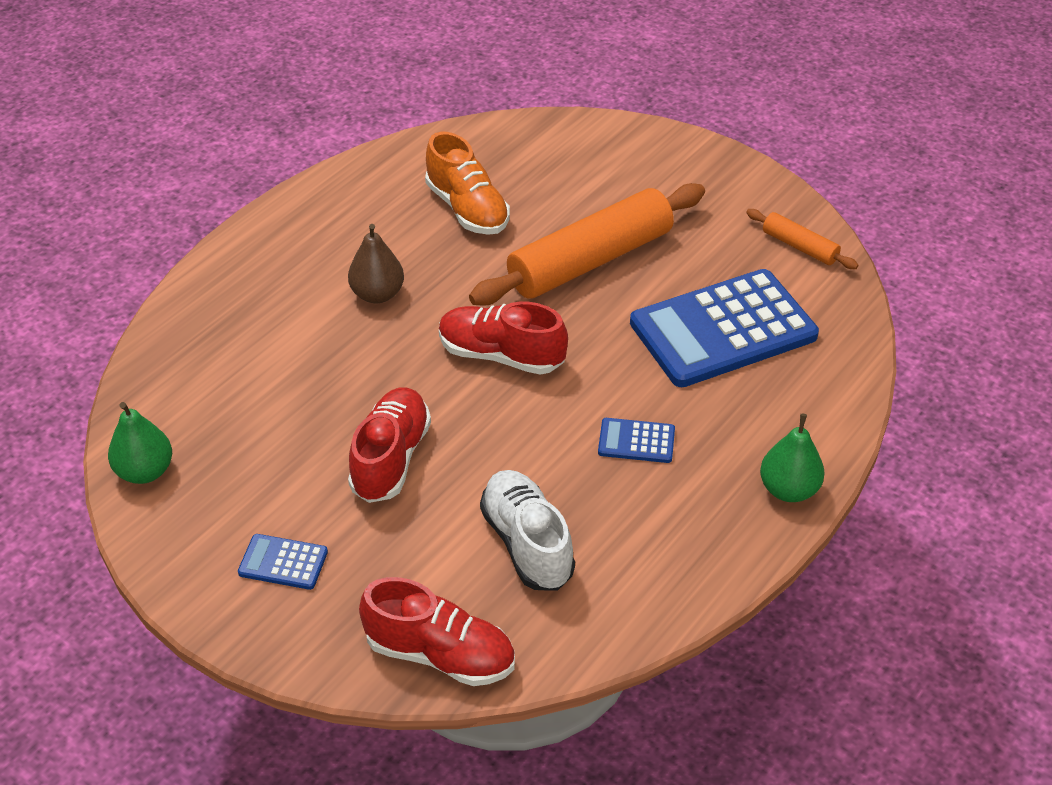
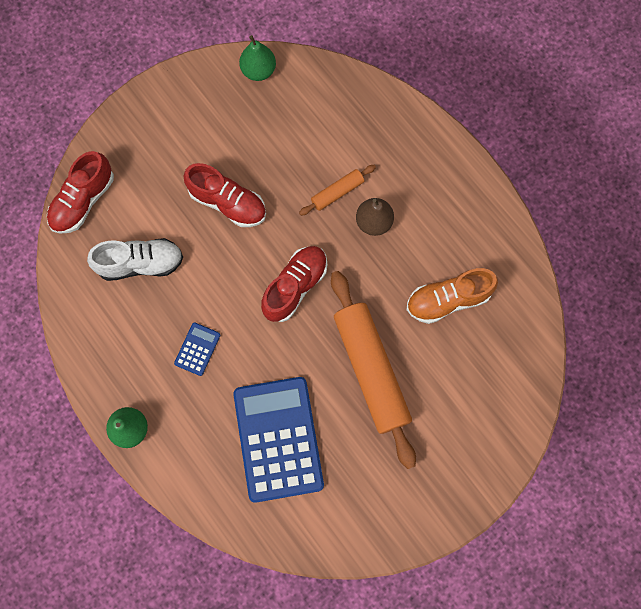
camera: 105 degrees right, 30 degrees up
blue calculator [238,534,328,590] -> none
orange rolling pin [746,209,858,269] -> orange rolling pin moved to [299,165,376,216]

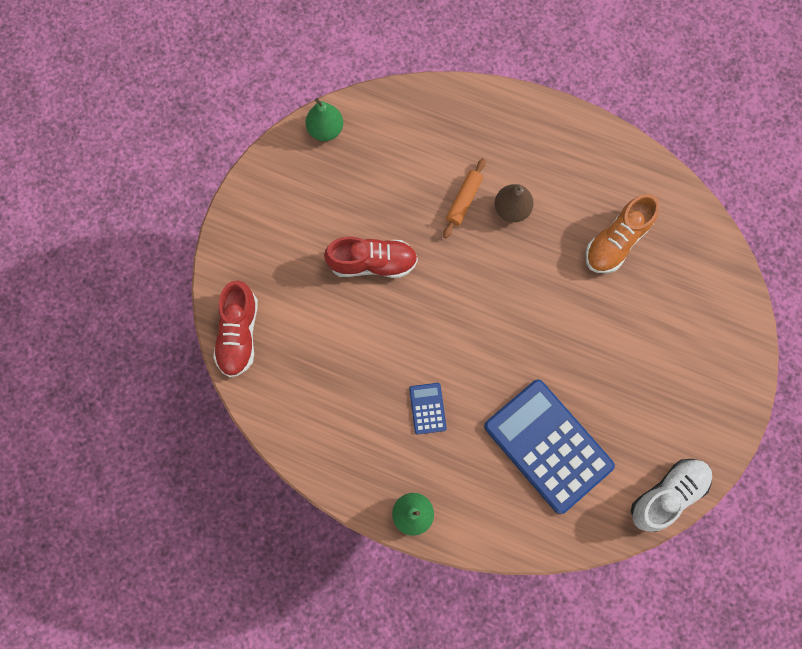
camera: 30 degrees left, 0 degrees up
white shoe [87,238,183,281] -> white shoe moved to [631,459,712,532]
red shoe [261,246,327,322] -> none
orange rolling pin [331,271,416,469] -> none

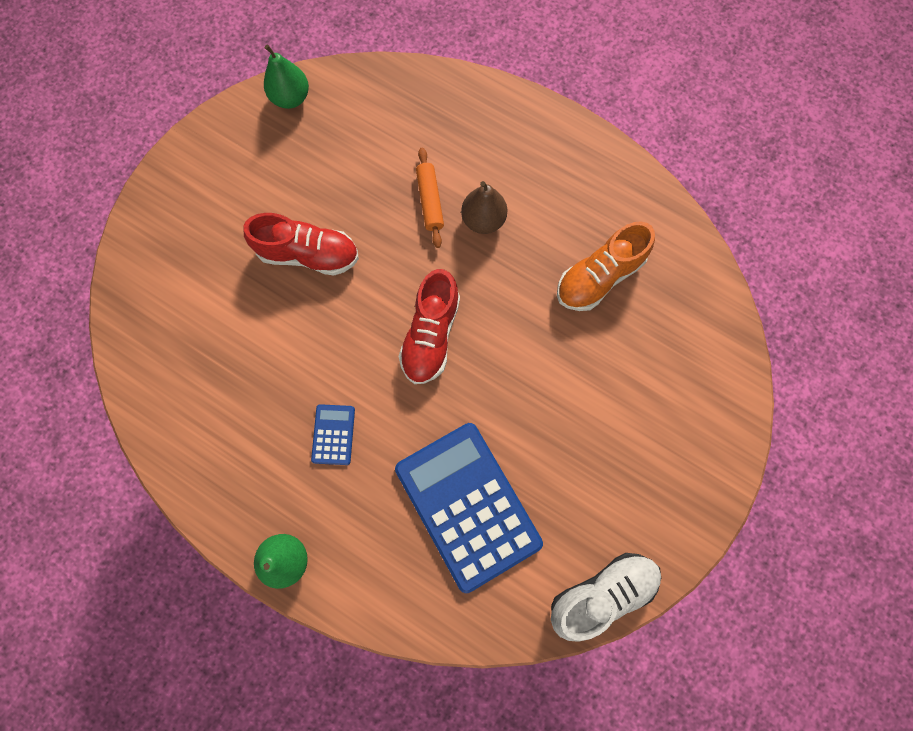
camera: 10 degrees right, 0 degrees up
red shoe [213,280,258,378] -> red shoe moved to [399,269,460,384]
orange rolling pin [443,158,485,238] -> orange rolling pin turned 45 degrees counterclockwise [416,147,444,248]

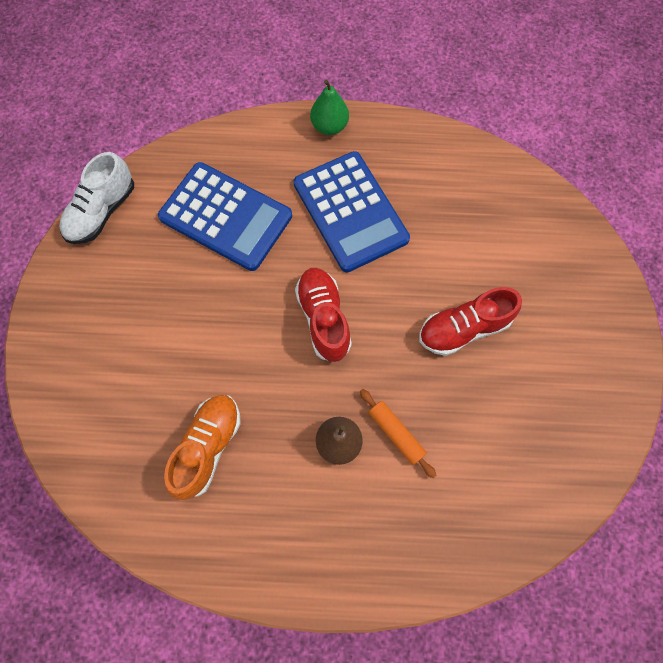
camera: 150 degrees right, 5 degrees down
green pear [264,44,309,109] -> none
blue calculator [311,404,355,465] -> blue calculator [294,151,410,272], size x2.37

